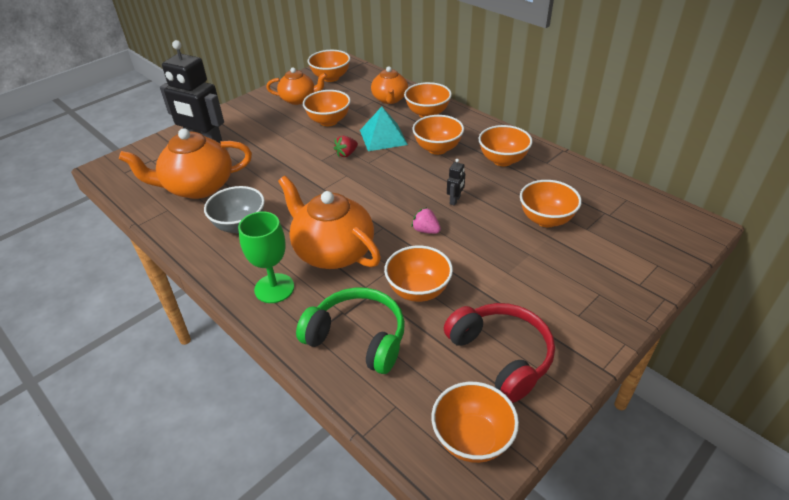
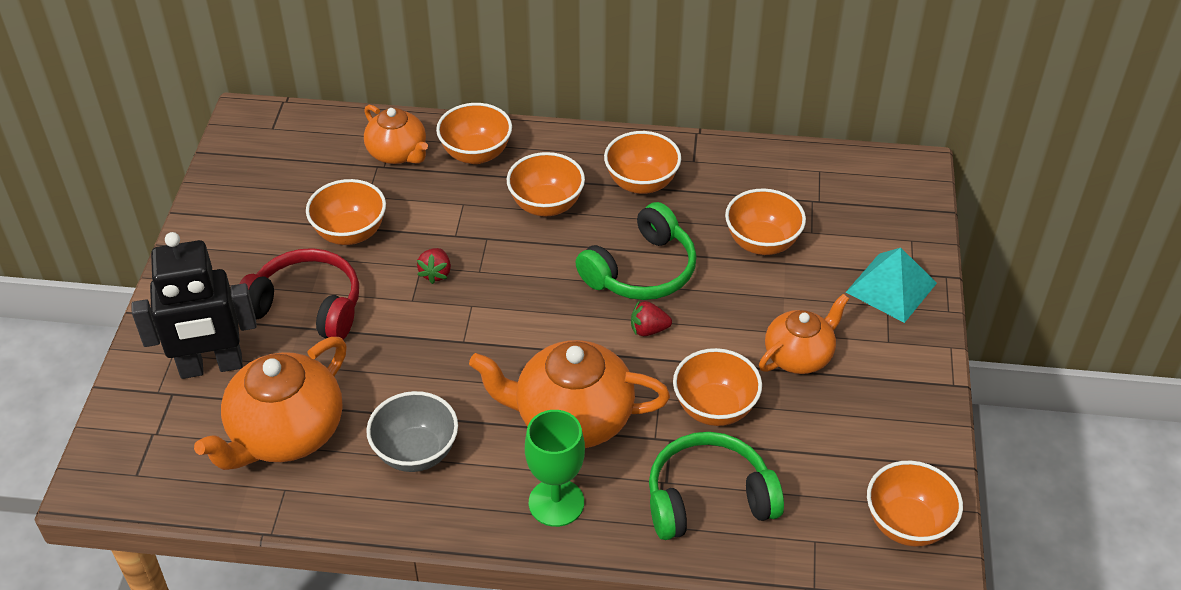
camera: 40 degrees left, 5 degrees up
orange teapot [266,67,327,105] -> orange teapot moved to [759,294,849,374]
orange bowl [308,50,350,82] -> none
turquoise pyramid [360,107,408,151] -> turquoise pyramid moved to [846,248,937,323]
pink strawberry [411,207,441,234] -> red strawberry [631,300,672,336]
red headphones [444,303,555,403] -> red headphones moved to [239,248,359,340]
black robot [447,159,465,206] -> green headphones [575,202,697,300]

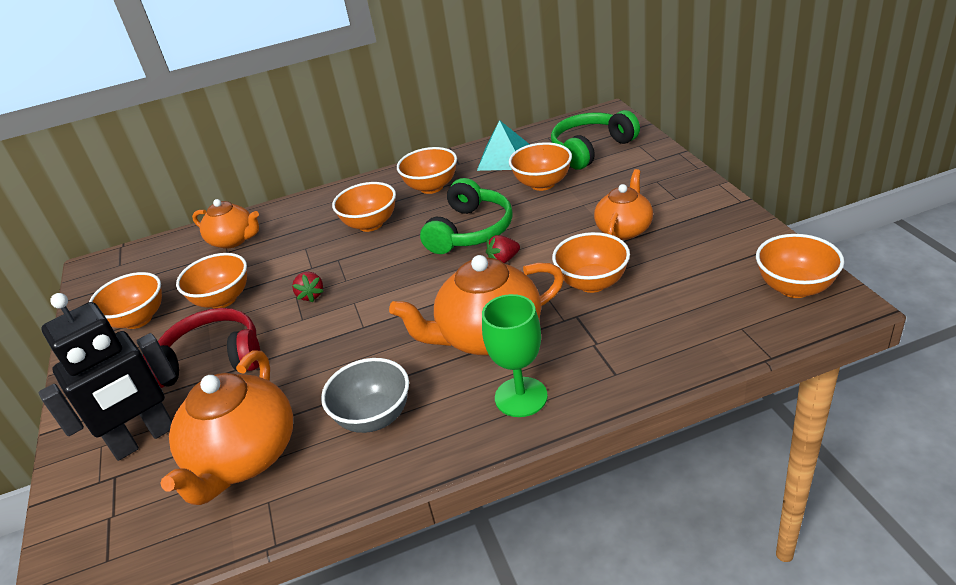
camera: 20 degrees left, 10 degrees down
orange bowl [436,103,512,164] -> orange bowl moved to [89,272,162,329]
green headphones [649,432,784,540] -> green headphones moved to [551,110,640,170]
turquoise pyramid [846,248,937,323] -> turquoise pyramid moved to [477,120,530,171]

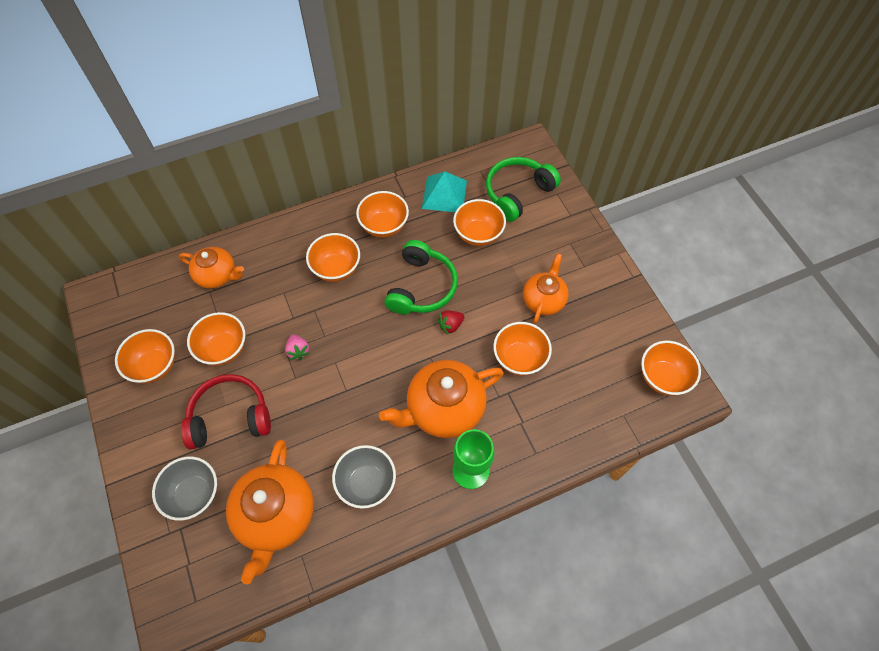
camera: 10 degrees left, 25 degrees up
black robot [39,293,176,461] -> grey bowl [152,457,217,521]
red strawberry [292,272,324,302] -> pink strawberry [285,334,310,360]

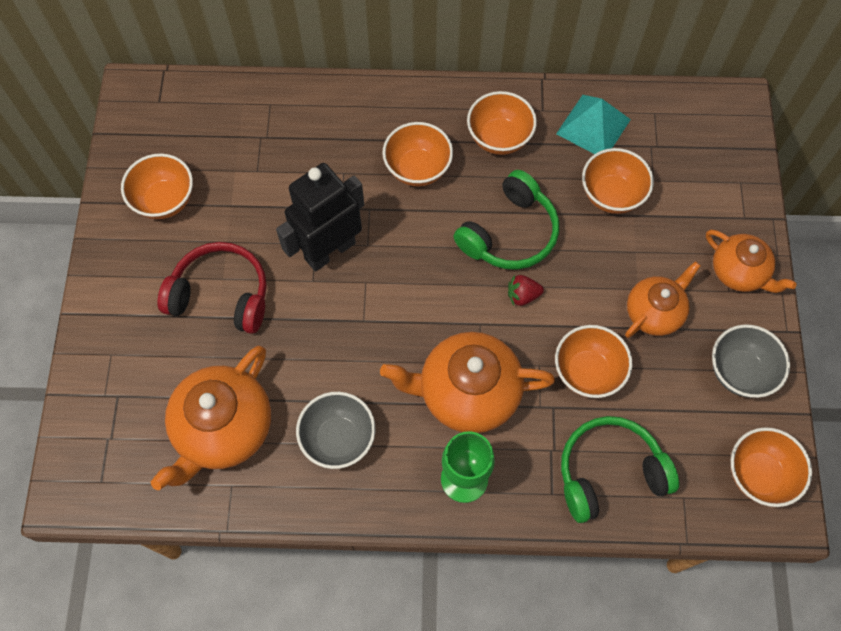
camera: 25 degrees right, 5 degrees up
grey bowl [152,457,217,521] -> grey bowl moved to [712,324,790,398]
orange teapot [179,247,244,289] -> orange teapot moved to [706,230,797,293]
orange bowl [187,312,245,366] -> none
pink strawberry [285,334,310,360] -> black robot [276,163,364,271]
green headphones [486,157,561,222] -> green headphones moved to [561,416,679,523]

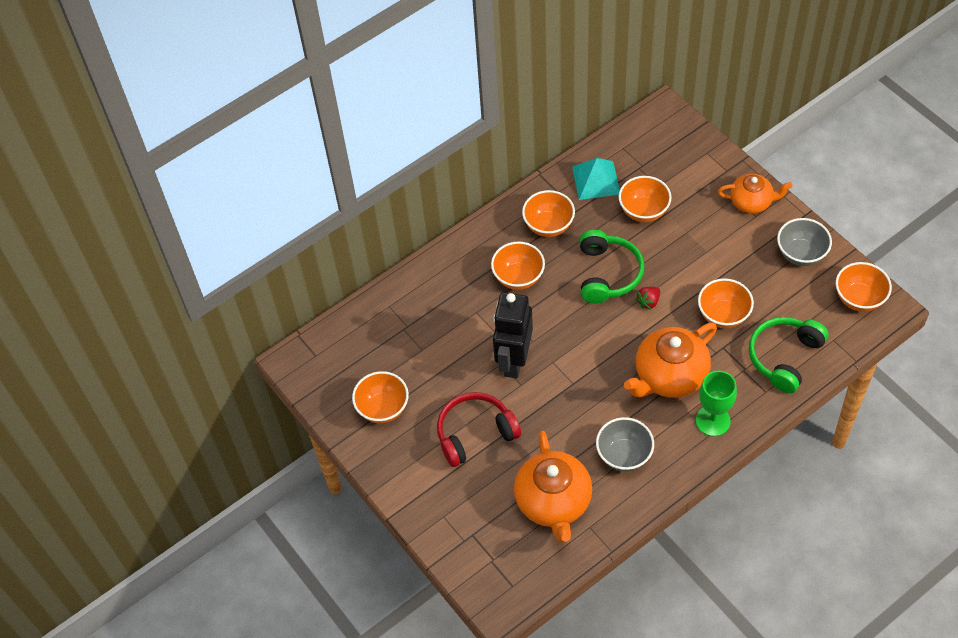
camera: 35 degrees left, 10 degrees down
orange teapot [625,261,701,338] -> none

